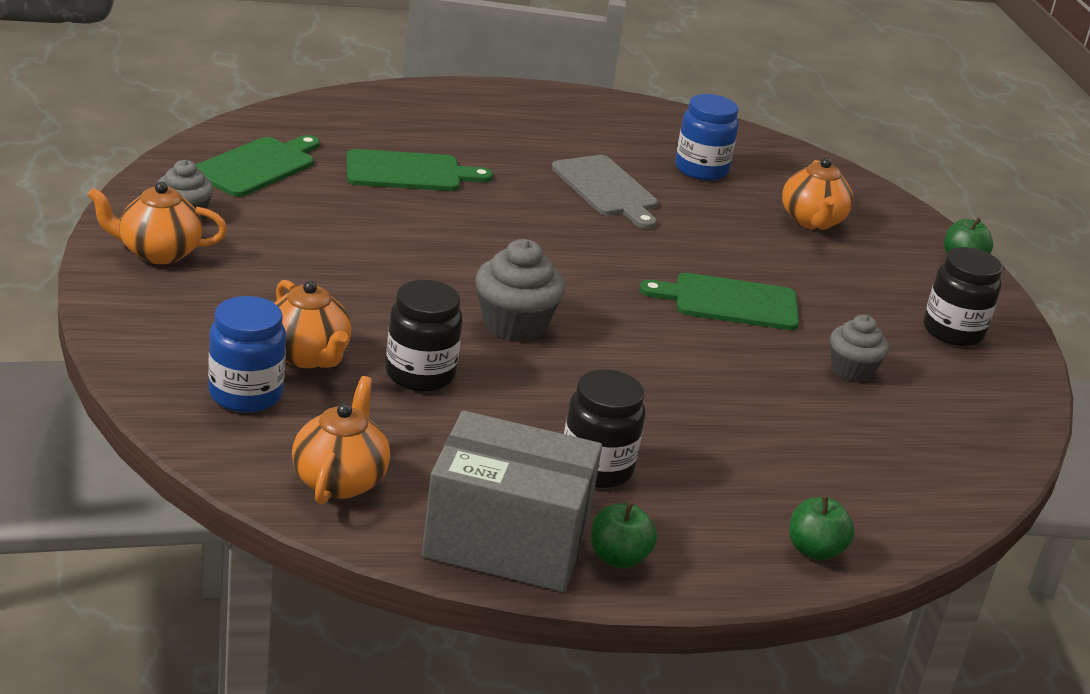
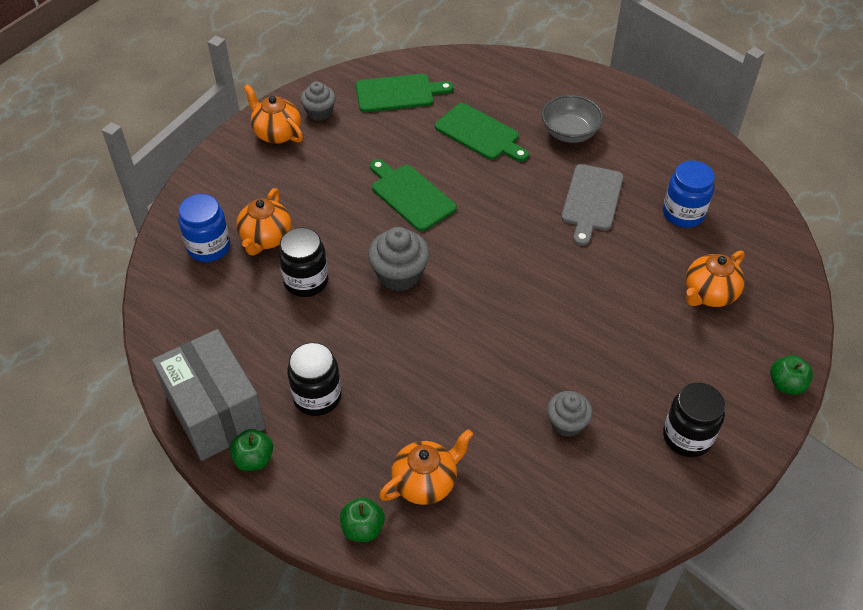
camera: 50 degrees right, 20 degrees up
orange teapot [292,376,390,504] -> orange teapot moved to [379,429,473,505]
green cutting board [639,273,799,330] -> green cutting board moved to [370,159,457,231]
none -> grey bowl [541,95,604,143]

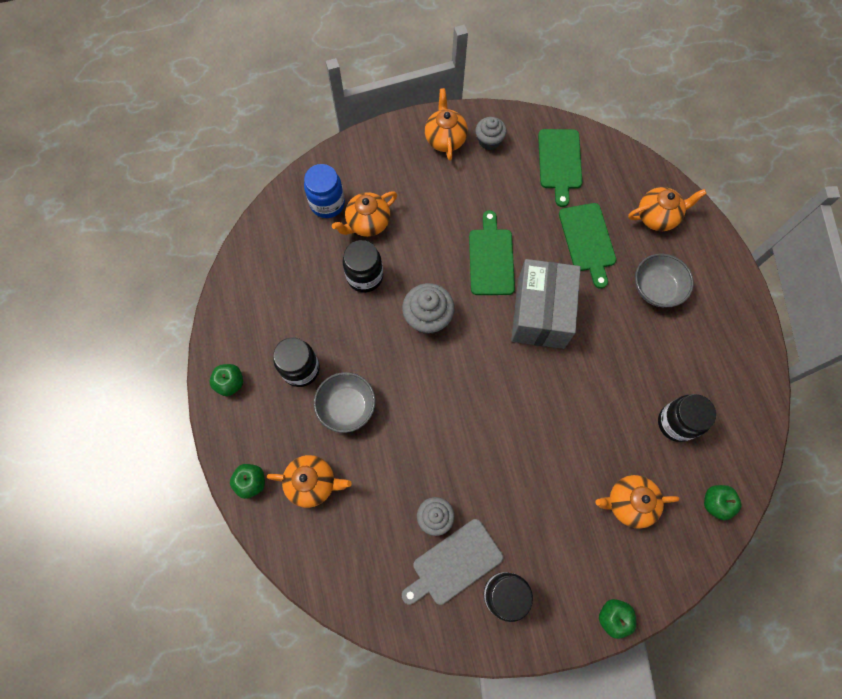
camera: 40 degrees right, 20 degrees up
grey box [152,329,266,461] -> grey box moved to [511,259,581,349]
green cutting board [356,74,454,112] -> green cutting board turned 60 degrees clockwise [538,129,582,207]
grey cutting board [561,164,623,246] -> grey cutting board moved to [402,519,503,605]
blue jar [663,161,715,228] -> black jar [658,394,716,442]
none -> grey bowl [314,372,376,433]
none -> orange teapot [628,187,707,231]
none -> green apple [704,485,741,520]

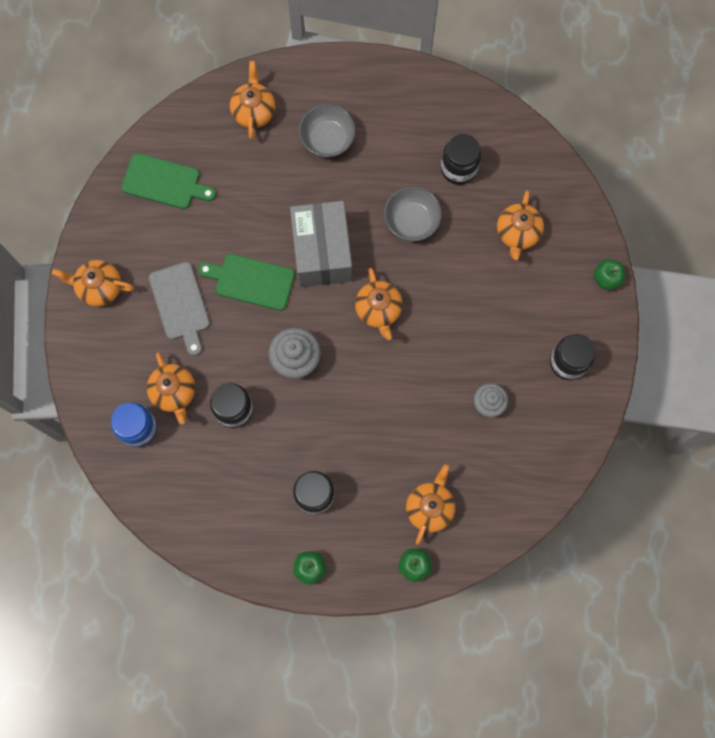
camera: 75 degrees left, 5 degrees up
grey bowl [314,372,376,433] -> grey bowl moved to [384,187,442,241]
grey cutting board [402,519,503,605] -> grey cutting board moved to [149,262,210,356]
grey cupcake [475,117,507,150] -> none
grey box [511,259,581,349] -> grey box turned 60 degrees clockwise [290,201,352,287]
green cutting board [559,203,616,289] -> none
green apple [704,485,741,520] -> none
none -> orange teapot [355,268,403,340]

